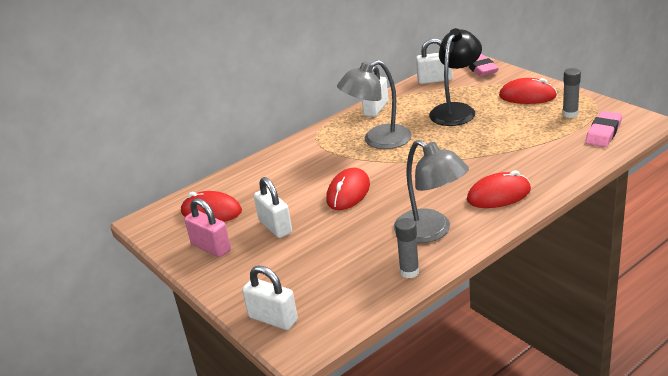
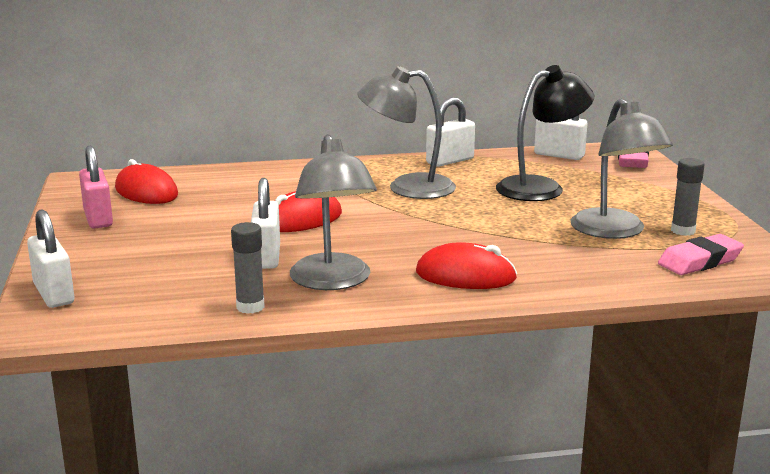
camera: 25 degrees right, 10 degrees down
white padlock [254,177,292,238] -> white padlock moved to [251,178,280,269]
red mouse [499,78,557,104] -> none
none -> grey lamp [570,99,673,239]

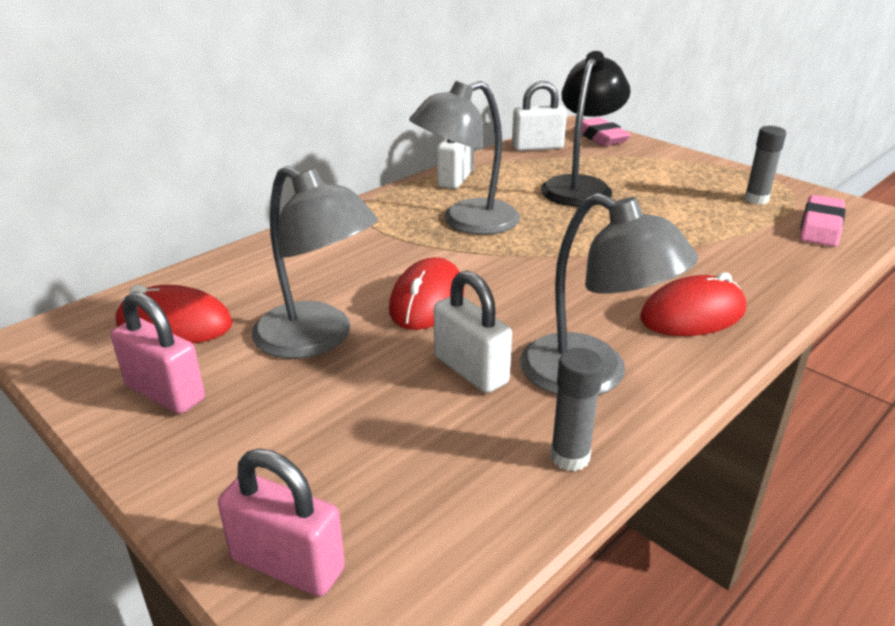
camera: 35 degrees left, 10 degrees up
white padlock [27,209,74,308] -> pink padlock [218,449,345,597]
grey lamp [570,99,673,239] -> grey lamp moved to [252,166,378,359]

